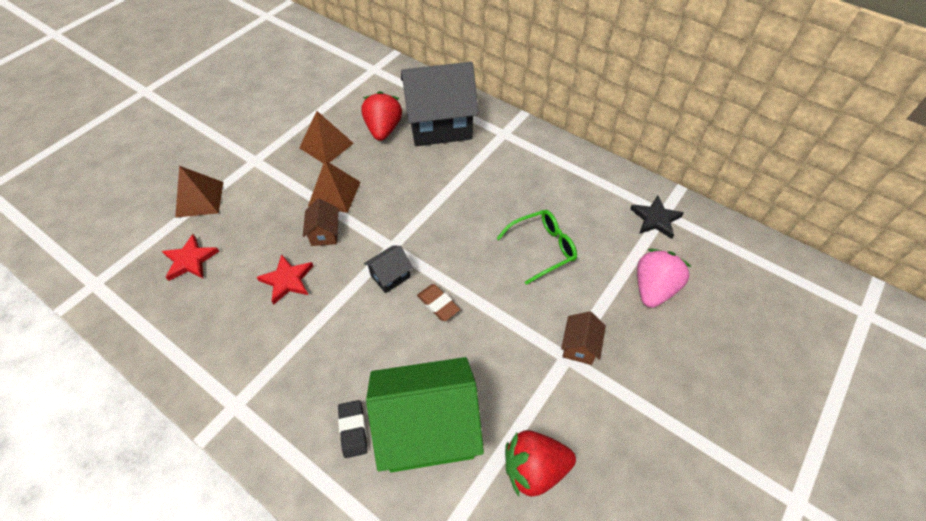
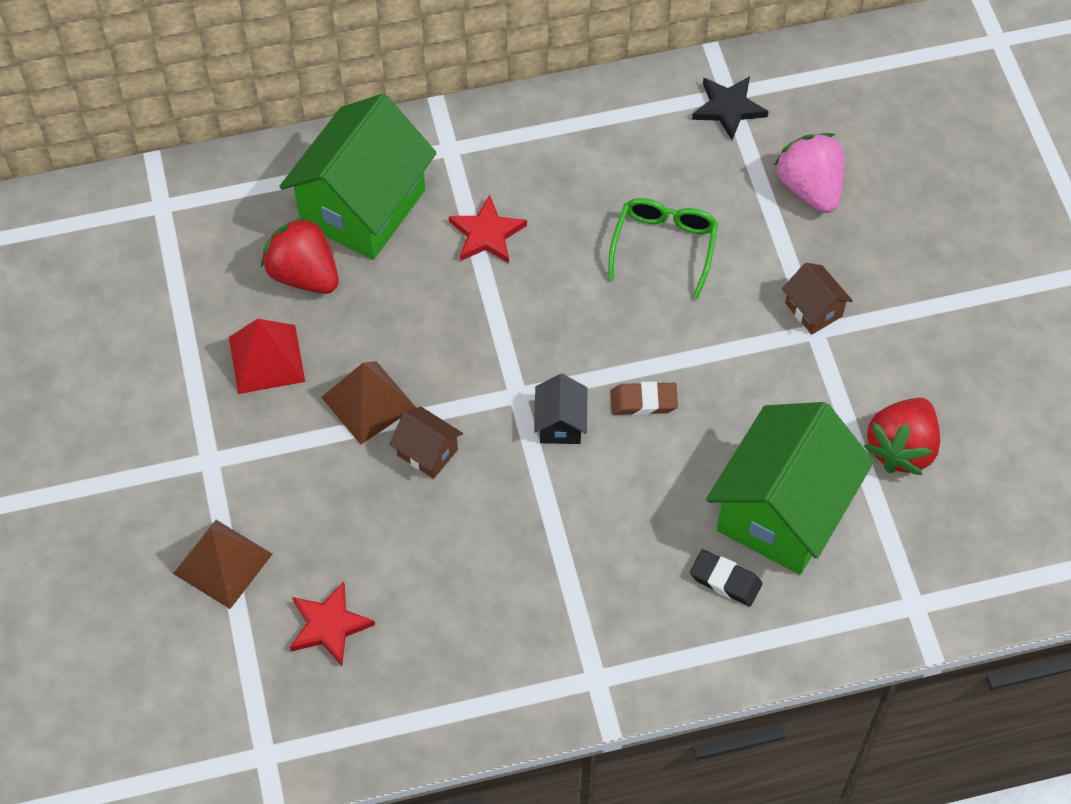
camera: 50 degrees left, 5 degrees up
red star [257,254,313,305] -> red star moved to [449,195,527,263]
brown pyramid [299,111,354,163] -> red pyramid [229,318,305,394]
black house [401,62,479,146] -> green house [279,94,437,260]

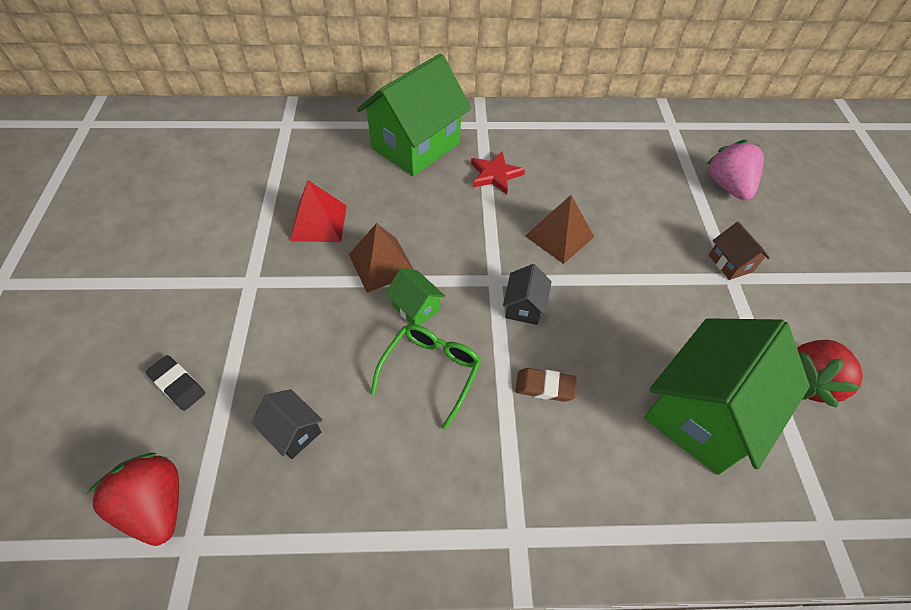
camera: 10 degrees right, 5 degrees down
brown pyramid [173,520,272,609] -> brown pyramid moved to [525,195,594,264]
red strawberry [261,215,339,294] -> red strawberry moved to [87,453,179,546]
red star [290,581,375,666] -> black house [251,389,323,459]
brown house [390,407,463,479] -> green house [385,268,445,326]
green glasses [608,198,718,299] -> green glasses moved to [371,324,481,430]
brown eraser [611,381,678,415] -> brown eraser moved to [515,368,577,402]
black eraser [690,549,762,606] -> black eraser moved to [146,355,205,411]
black star [692,76,769,140] -> none

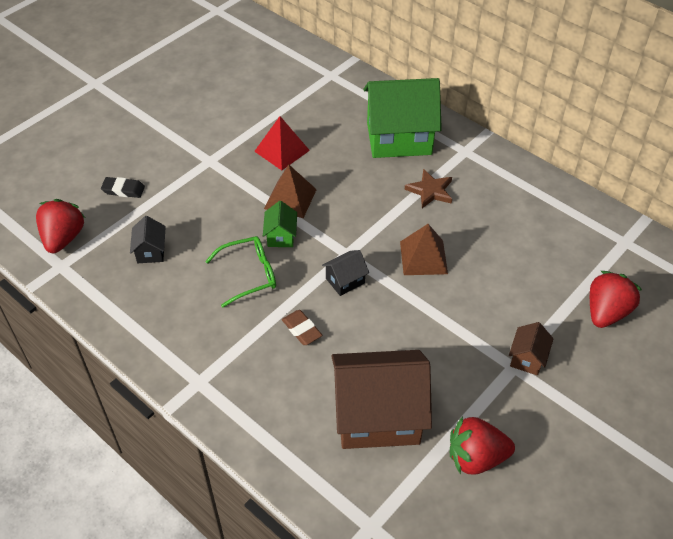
camera: 45 degrees right, 5 degrees down
black eraser [146,355,205,411] -> black eraser turned 75 degrees counterclockwise [101,177,145,198]
red star [471,151,525,194] -> brown star [404,169,452,208]
green house [644,318,810,475] -> brown house [331,350,432,449]
pink strawberry [707,140,764,200] -> red strawberry [590,271,642,328]

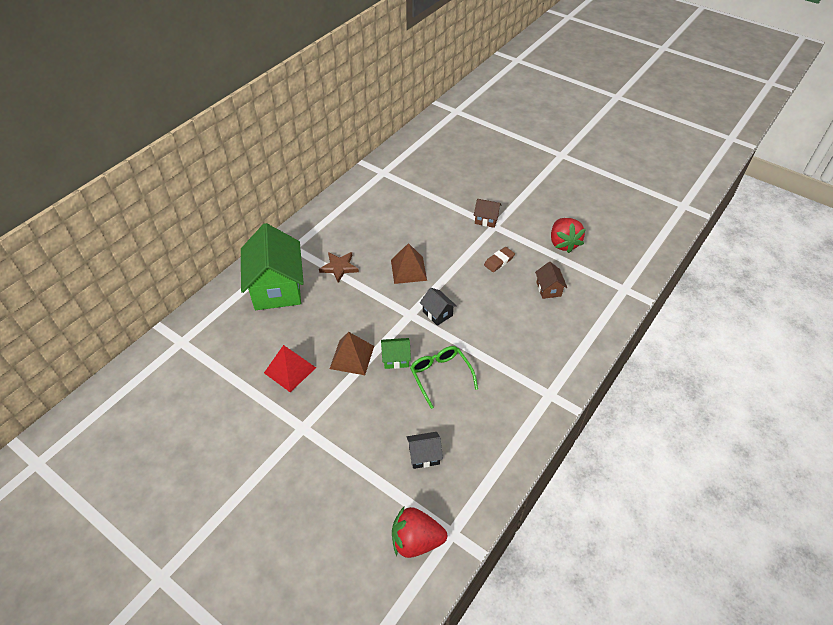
camera: 95 degrees left, 0 degrees up
black eraser [101,177,145,198] -> none
brown eraser [282,310,322,345] -> brown eraser moved to [484,247,515,272]
brown house [331,350,432,449] -> brown house [535,262,567,299], size x0.44
red strawberry [590,271,642,328] -> none

